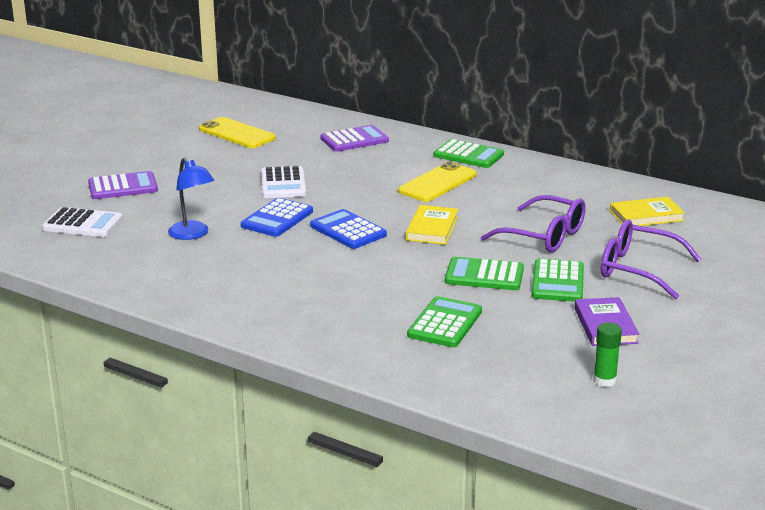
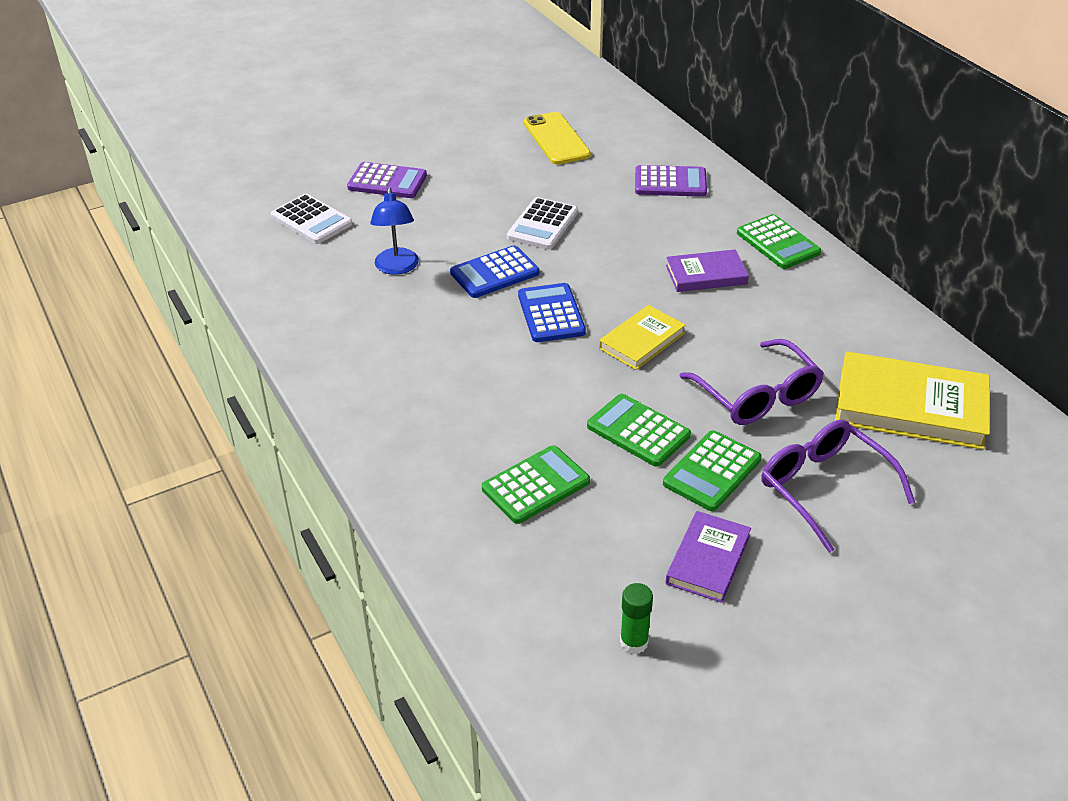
camera: 30 degrees right, 15 degrees up
yellow phone [398,162,477,202] -> purple book [666,249,749,292]
yellow book [610,196,685,226] -> yellow book [835,351,990,450], size x1.74

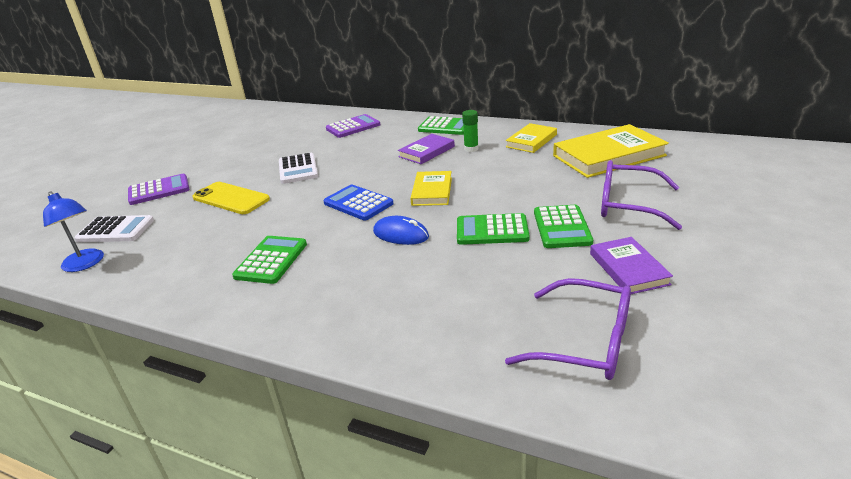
camera: 35 degrees left, 10 degrees down
blue lamp [370,187,419,275] -> blue lamp moved to [43,191,104,272]
blue calculator [450,245,540,298] -> none
green calculator [482,445,590,524] -> green calculator moved to [232,236,307,284]
yellow phone [524,112,591,165] -> yellow phone moved to [193,182,270,214]
green glue stick [620,583,653,654] -> green glue stick moved to [462,110,479,152]
purple glasses [679,339,824,425] -> purple glasses moved to [505,278,631,380]
none -> blue mouse [373,216,429,245]
none -> yellow book [506,123,557,153]

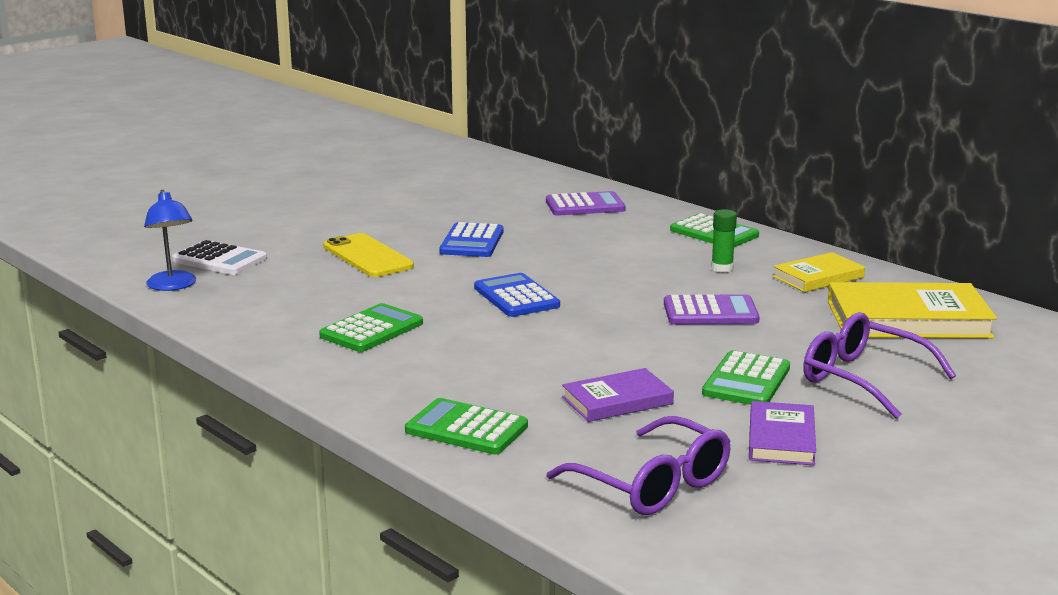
camera: 20 degrees right, 10 degrees down
purple calculator [128,174,190,205] -> purple calculator moved to [664,294,760,324]
white calculator [279,153,318,184] -> blue calculator [439,222,504,257]
blue mouse [373,216,429,245] -> none
purple book [398,134,455,164] -> purple book moved to [562,368,674,422]
yellow book [410,171,452,206] -> none
green calculator [457,213,530,245] -> green calculator moved to [405,398,528,454]

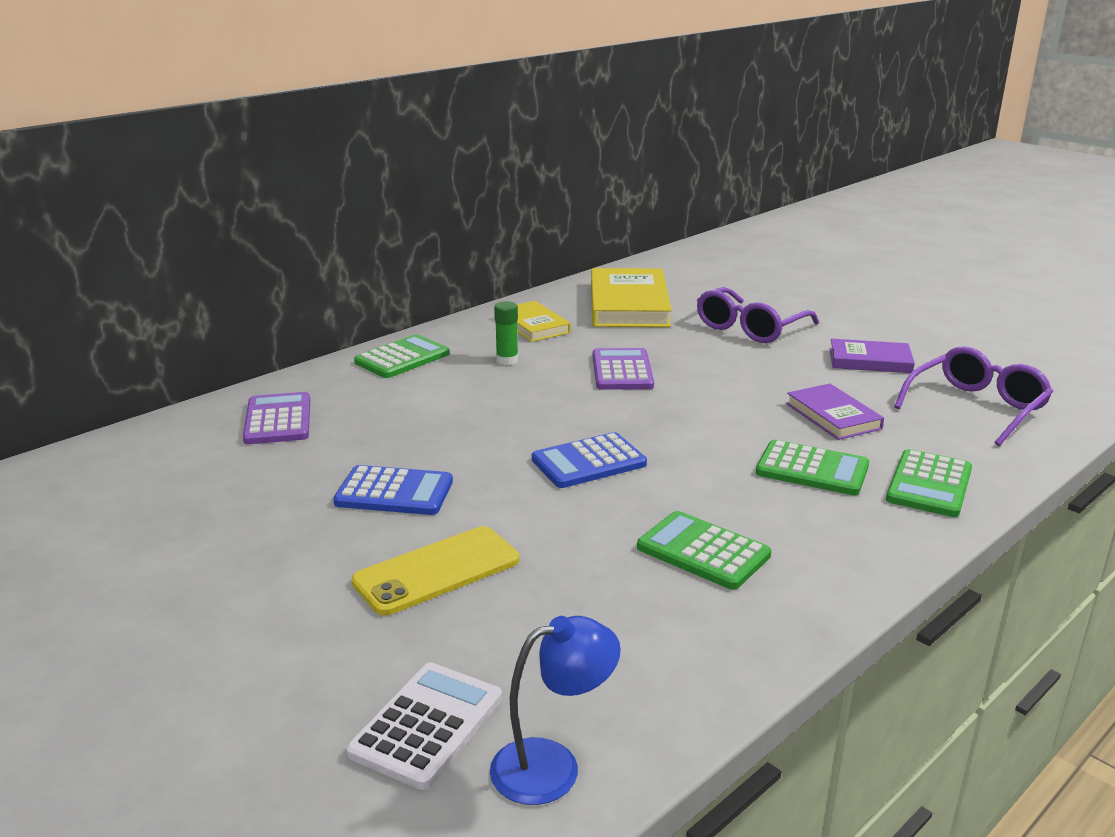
camera: 90 degrees left, 5 degrees up
green calculator [702,350,790,405] -> green calculator moved to [756,440,869,495]

